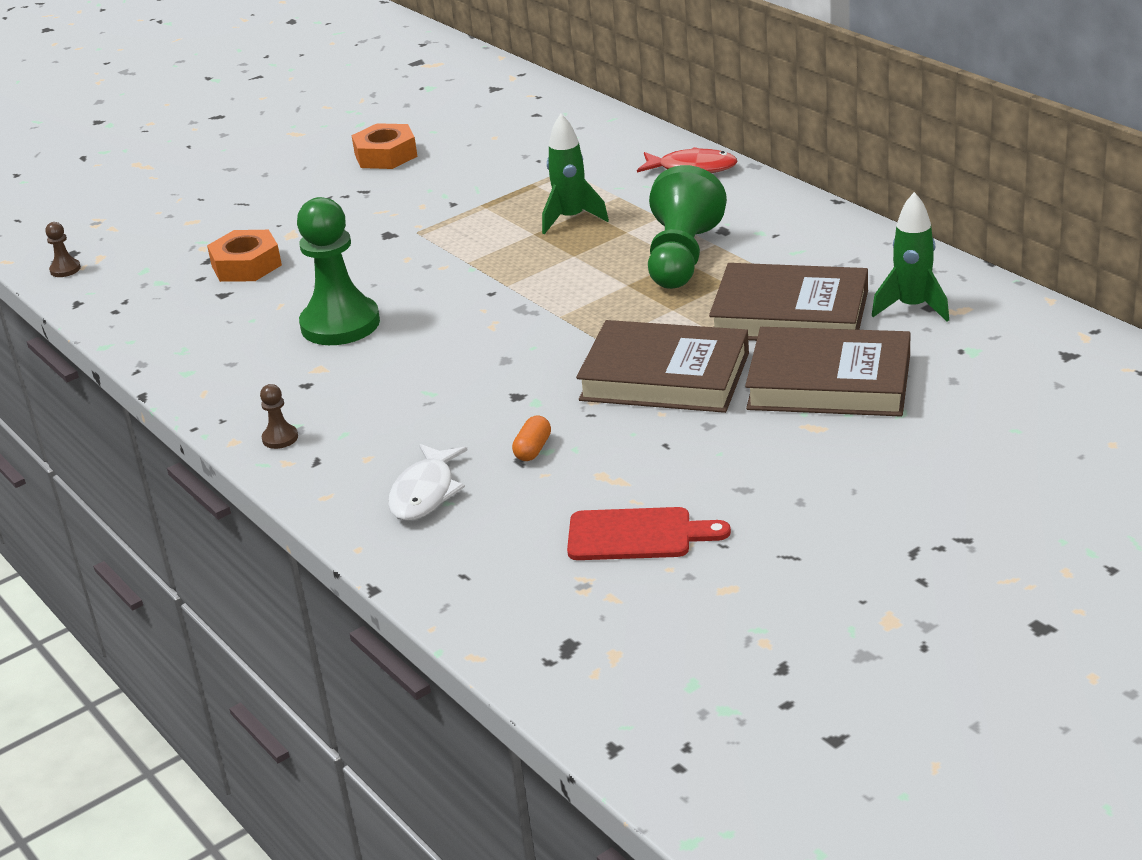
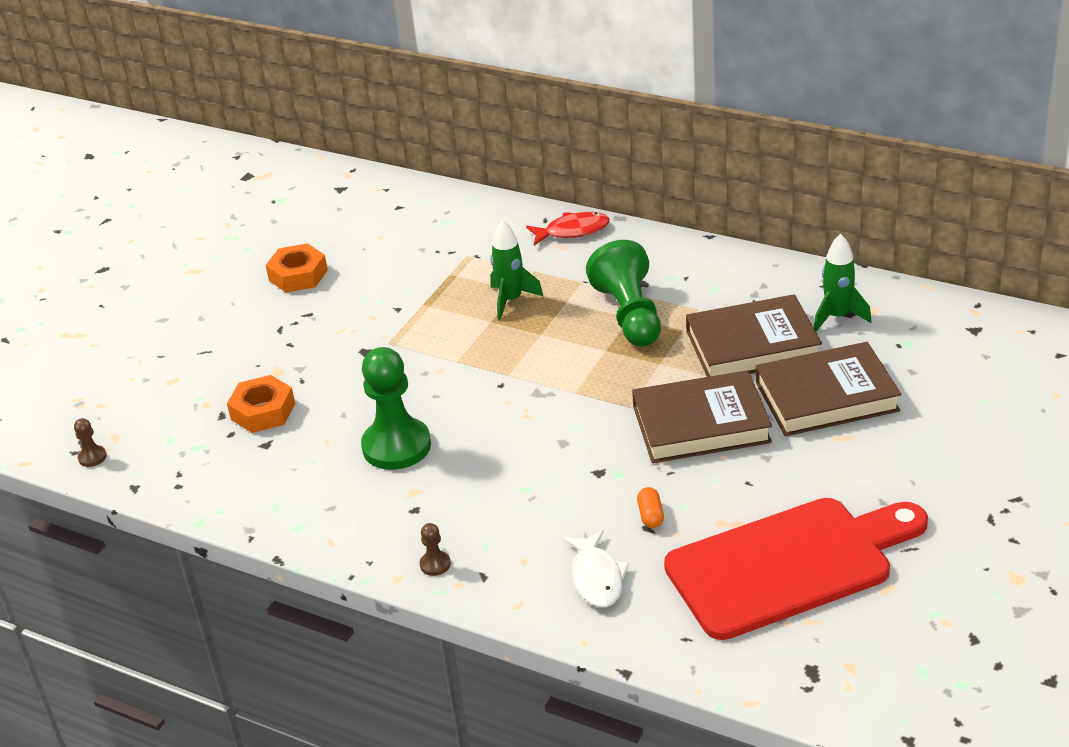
camera: 25 degrees left, 5 degrees up
red cutting board [567,507,731,560] -> red cutting board [664,498,928,640], size x2.11

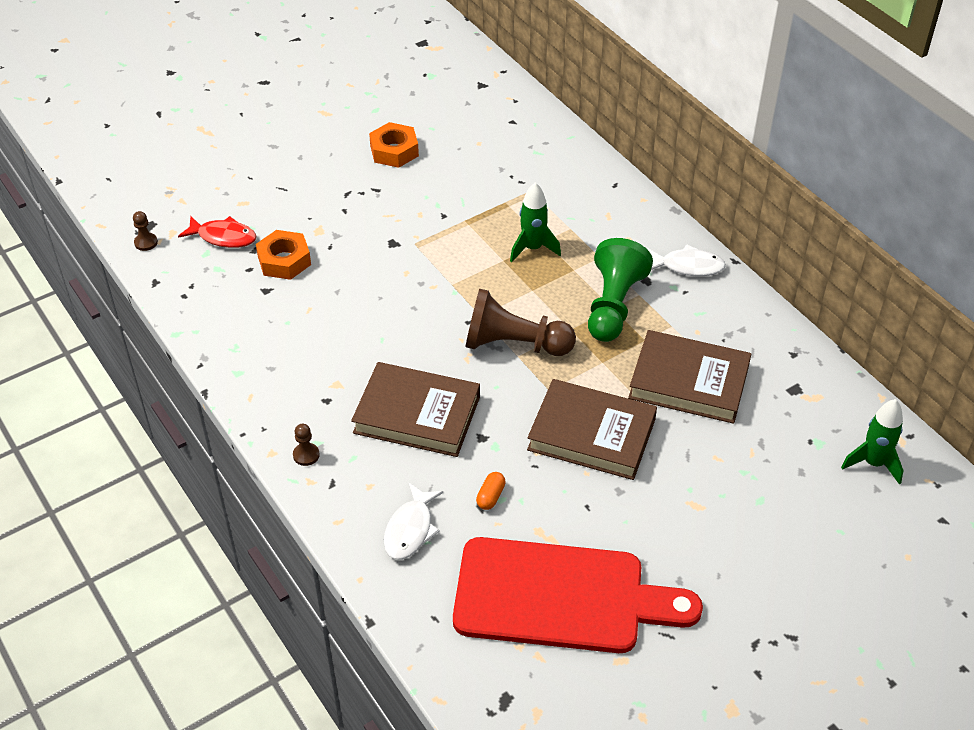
camera: 25 degrees right, 10 degrees up
green pawn [361,347,431,470] -> none
red fish [526,212,610,245] -> red fish moved to [178,216,257,248]
brown book [756,342,901,436] -> brown book moved to [351,362,480,457]
green rocket [814,234,872,331] -> green rocket moved to [841,399,904,485]
none -> brown pawn [465,288,576,356]
none -> white fish [647,244,726,276]

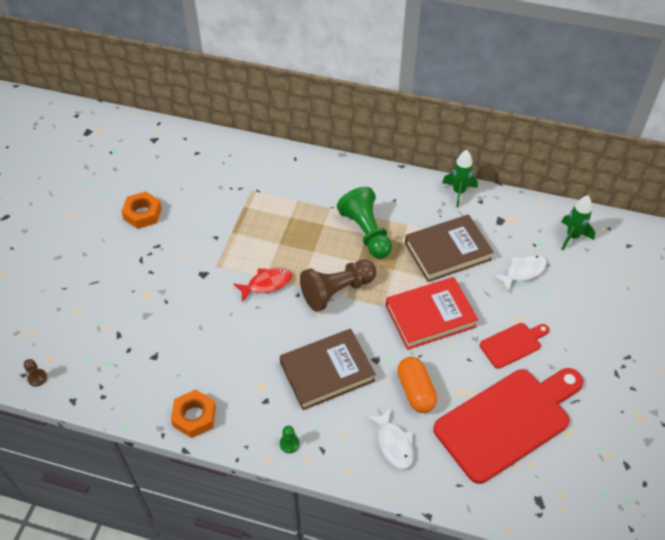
camera: 40 degrees left, 5 degrees up
red fish [178,216,257,248] -> red fish moved to [234,268,292,302]
orange nut [256,230,311,280] -> orange nut moved to [171,389,216,438]
brown pawn [293,424,320,466] -> green pawn [280,426,299,453]
orange capsule [476,472,506,510] -> orange capsule [397,357,437,413], size x1.98
green rocket [510,182,561,262] -> green rocket moved to [442,150,478,207]
brown book [527,379,657,480] -> red book [386,277,478,350]
white fish [647,244,726,276] -> white fish moved to [493,254,547,292]
none -> red cutting board [480,323,549,369]

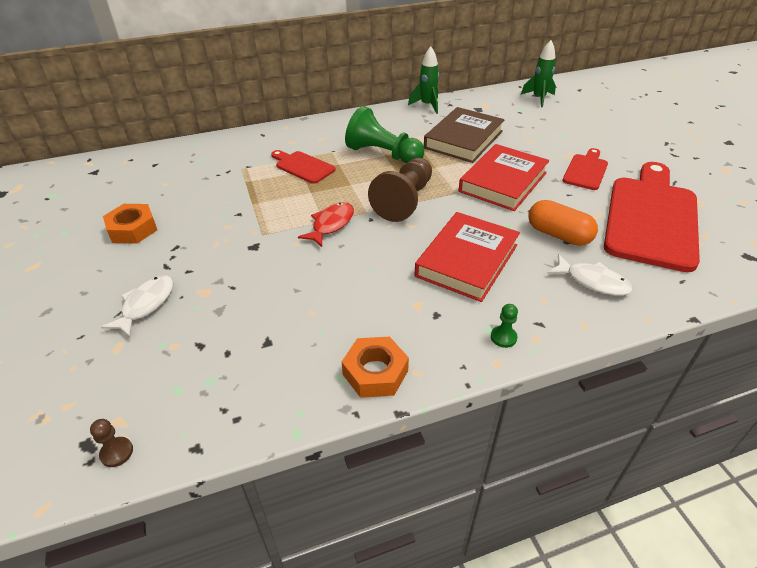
camera: 35 degrees left, 10 degrees down
brown book [280,329,376,410] -> red book [415,212,520,302]
white fish [493,254,547,292] -> white fish moved to [101,275,174,337]
none -> red cutting board [271,150,336,184]

